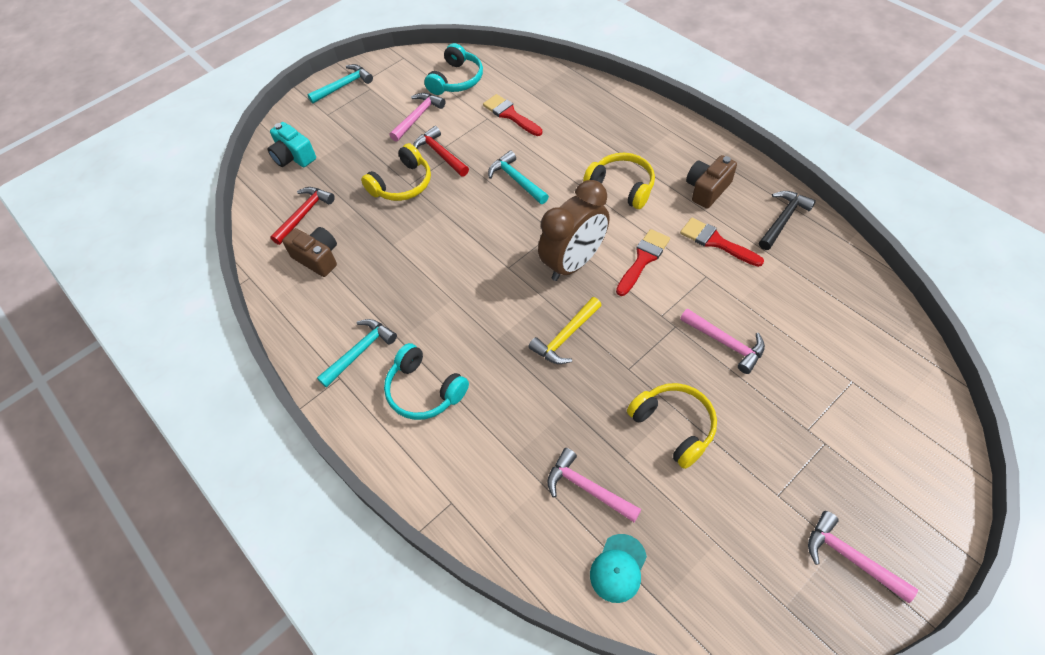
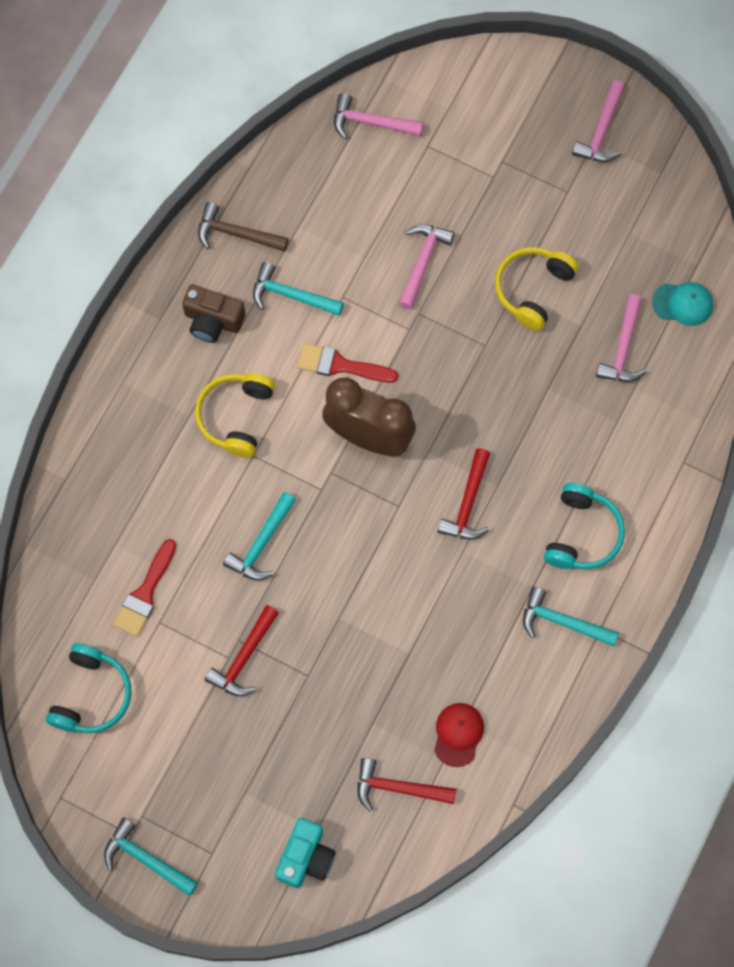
camera: 115 degrees left, 15 degrees up
brown camera [282,227,337,277] -> red cap [434,703,484,767]
yellow headphones [361,143,431,201] -> none
pink hammer [390,93,445,142] -> pink hammer moved to [334,93,423,139]
turquoise headphones [424,43,483,95] -> turquoise headphones turned 105 degrees clockwise [46,643,132,733]
yellow hammer [528,297,602,364] -> none
red brush [680,218,764,267] -> turquoise hammer [253,262,344,316]
black hammer [759,191,816,250] -> brown hammer [198,202,289,252]
none -> red hammer [438,448,490,540]

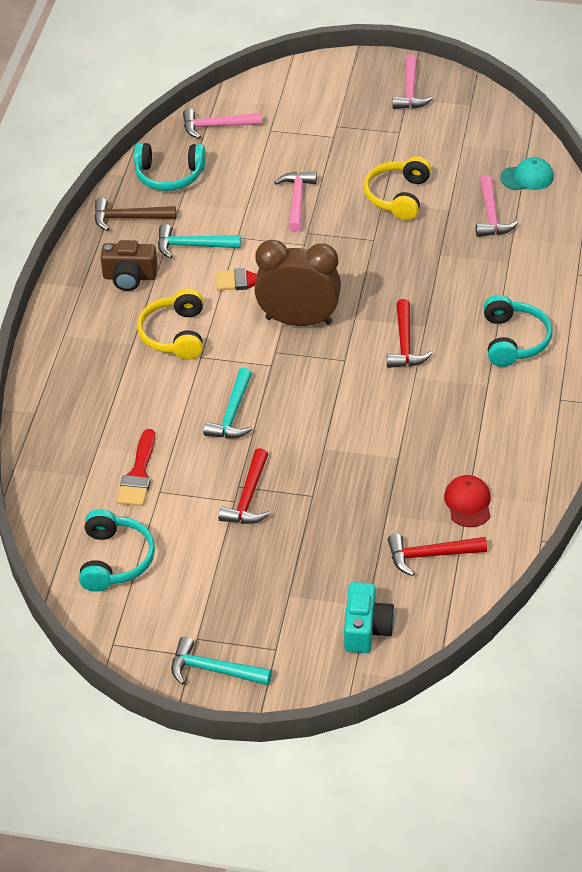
camera: 15 degrees left, 25 degrees down
turquoise hammer [523,587,619,646] -> none
none -> turquoise headphones [134,143,206,191]

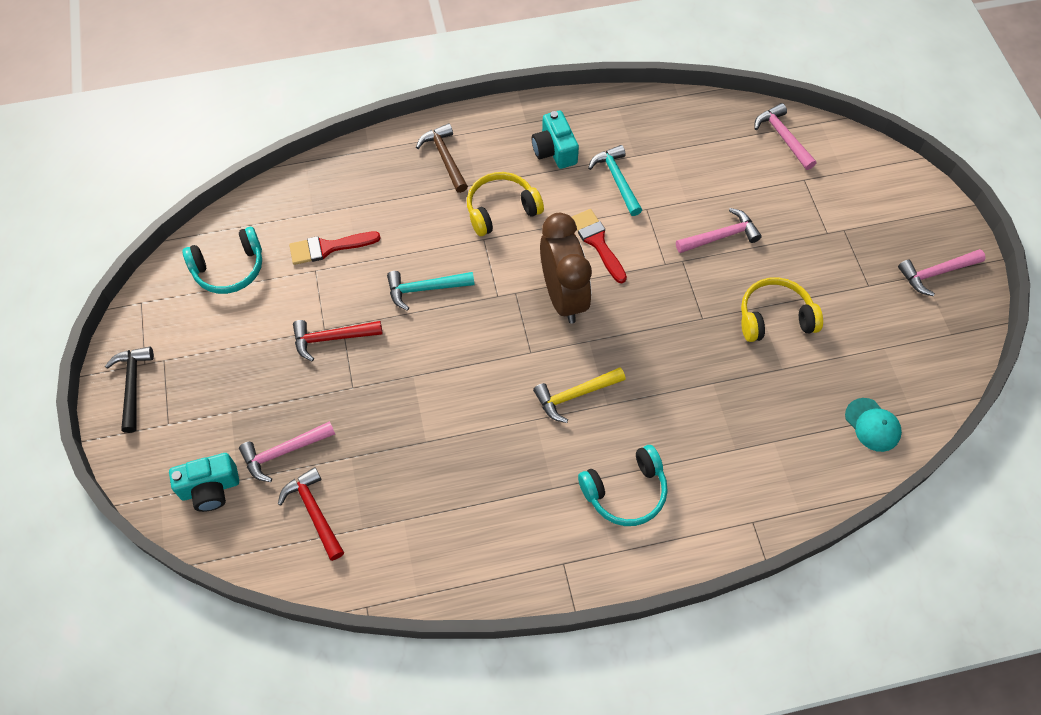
camera: 65 degrees right, 15 degrees up
brown hammer [94,198,176,231] -> brown hammer moved to [416,123,468,193]
brown camera [100,240,158,291] -> turquoise camera [532,110,579,169]
turquoise headphones [134,143,206,191] -> none
turquoise hammer [171,637,272,685] -> black hammer [105,347,154,433]
red hammer [387,299,432,368] -> yellow hammer [533,367,626,423]
red cap [444,475,491,527] -> none
pink hammer [476,175,518,237] -> pink hammer moved to [239,421,335,482]

